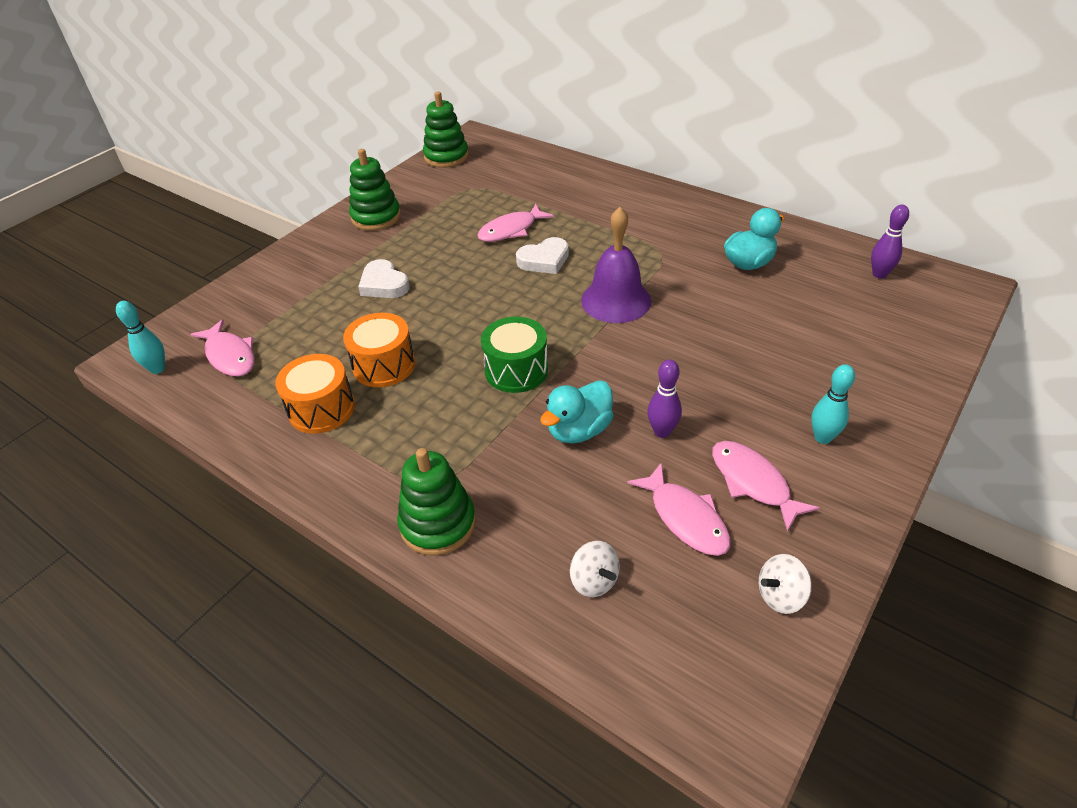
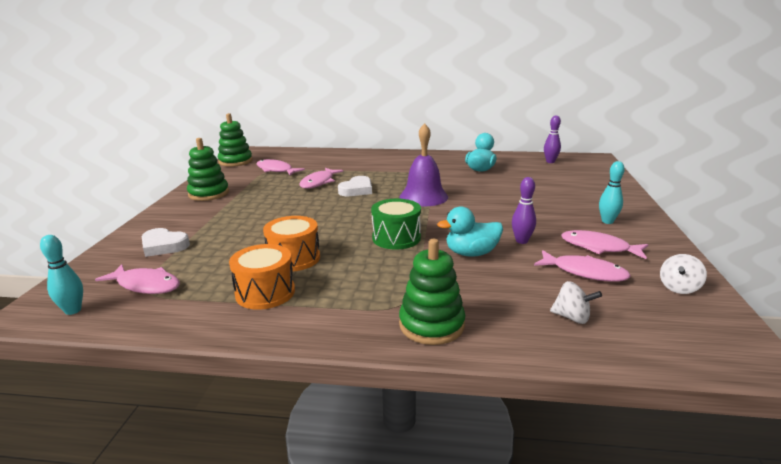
camera: 30 degrees left, 20 degrees down
white heart [358,259,410,298] -> white heart moved to [142,228,190,257]
turquoise duck [540,380,614,444] -> turquoise duck turned 60 degrees clockwise [437,206,503,257]
none -> pink fish [257,159,305,175]

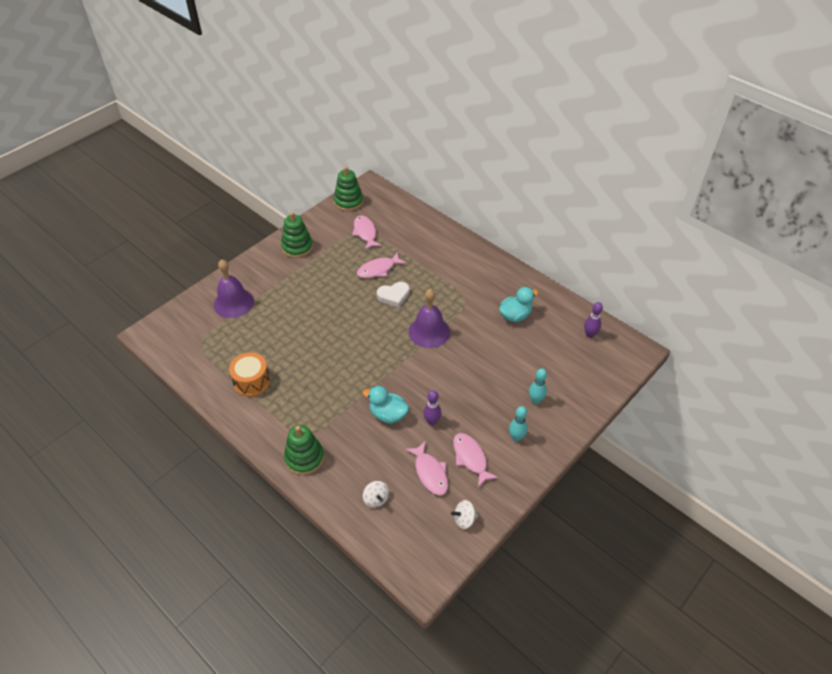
camera: 35 degrees right, 25 degrees up
turquoise bowling pin [40,235,83,315] -> turquoise bowling pin moved to [529,368,547,404]
pink fish [95,264,180,294] -> none
white heart [142,228,190,257] -> purple bell [214,259,254,318]
orange drum [263,216,320,272] -> none
green drum [371,199,421,249] -> none

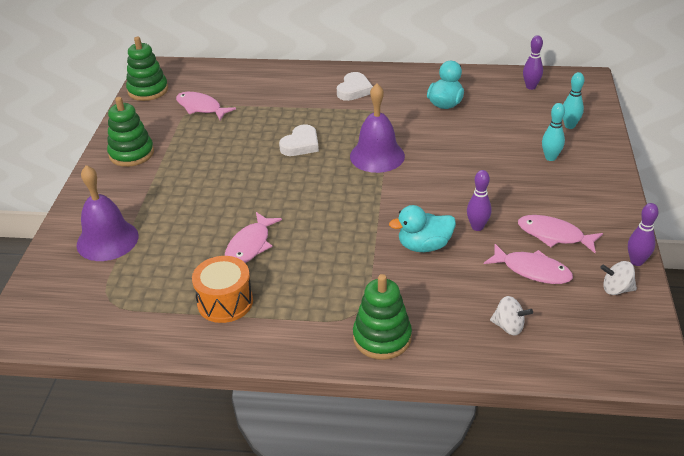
camera: 35 degrees left, 10 degrees down
pink fish [357,253,406,278] -> pink fish moved to [225,212,282,263]
white spinning top [451,500,478,529] -> white spinning top turned 60 degrees clockwise [600,261,637,295]
turquoise bowling pin [509,406,528,441] -> turquoise bowling pin moved to [563,72,584,129]
none -> white heart [337,72,373,101]
none -> purple bowling pin [628,203,659,266]

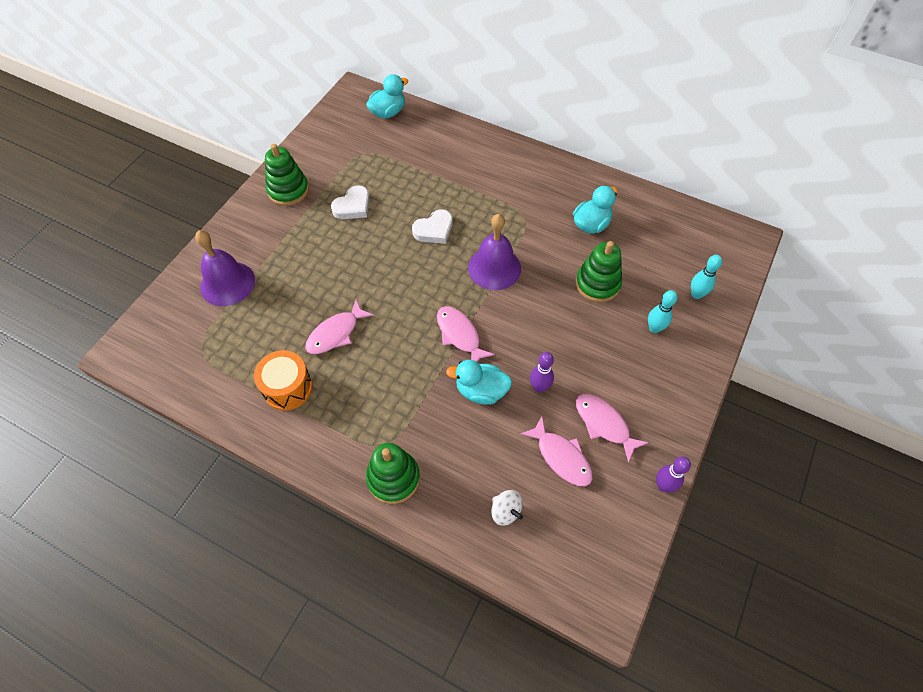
camera: 20 degrees right, 20 degrees up
green stacking toy [126,37,168,101] -> green stacking toy moved to [576,241,622,302]
pink fish [176,92,236,120] -> pink fish moved to [437,306,495,362]
white heart [337,72,373,101] -> white heart moved to [331,185,370,219]
purple bowling pin [523,35,543,90] -> none
white spinning top [600,261,637,295] -> none
none -> turquoise duck [366,74,408,119]

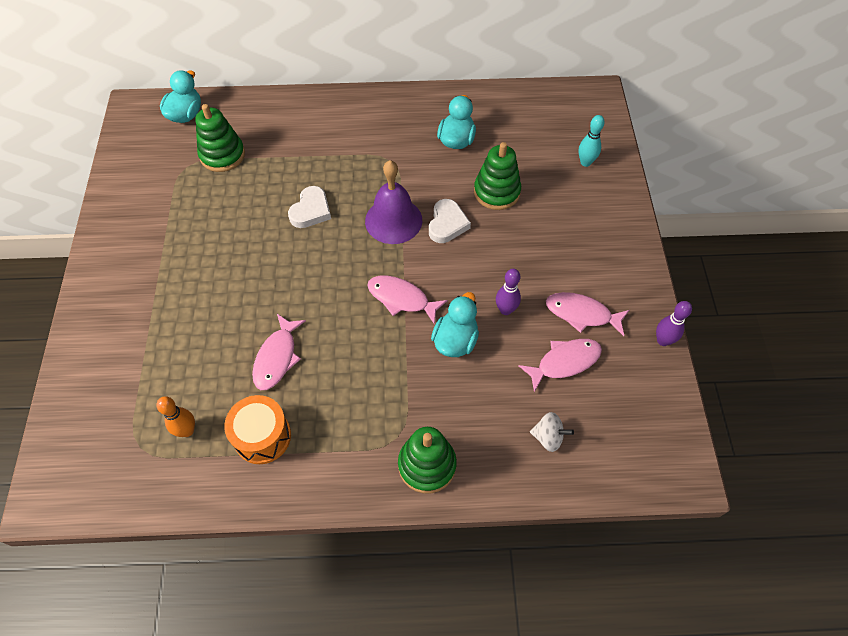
camera: 30 degrees left, 0 degrees up
purple bell [195,230,255,306] -> none
green stacking toy [265,144,309,206] -> green stacking toy moved to [195,104,245,172]
white heart [331,185,370,219] -> white heart moved to [429,199,471,243]
turquoise duck [446,360,512,405] -> turquoise duck turned 135 degrees clockwise [431,292,479,357]
pink fish [520,416,593,486] -> pink fish turned 45 degrees counterclockwise [518,339,602,392]
turquoise bowling pin [648,290,678,333] -> none
none -> orange bowling pin [156,396,195,437]

